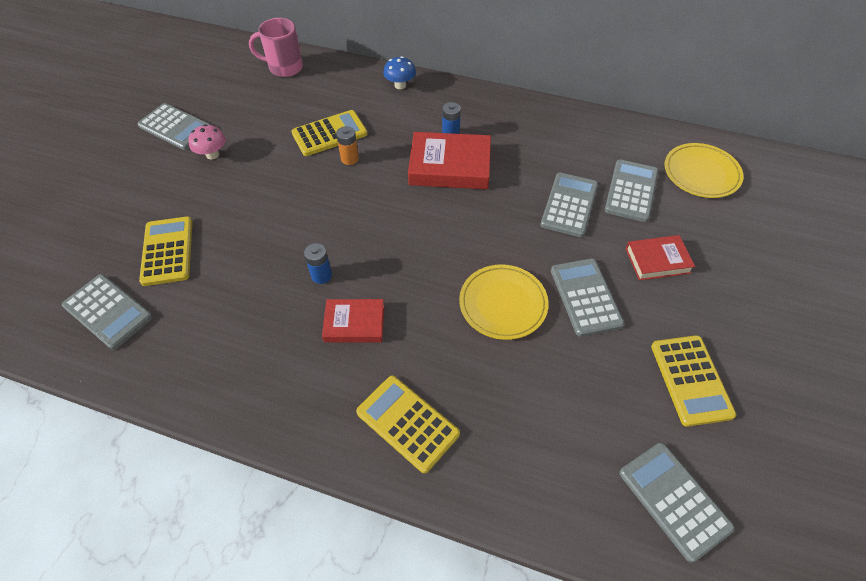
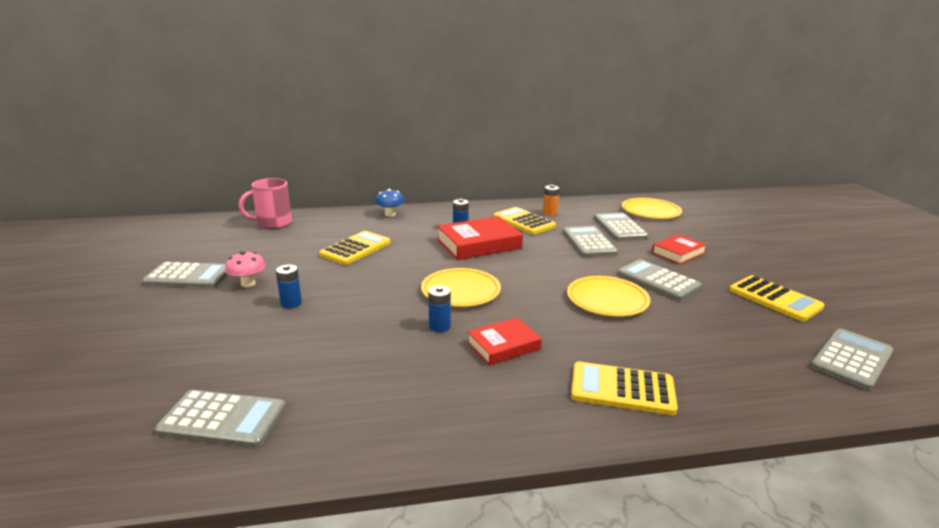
camera: 30 degrees left, 30 degrees down
yellow calculator [139,216,193,286] -> yellow calculator moved to [493,207,556,235]
orange battery [336,126,359,165] -> orange battery moved to [543,185,559,216]
grey calculator [619,443,735,563] -> grey calculator turned 105 degrees clockwise [810,328,893,390]
none -> blue battery [276,264,302,308]
none -> yellow plate [421,268,501,307]

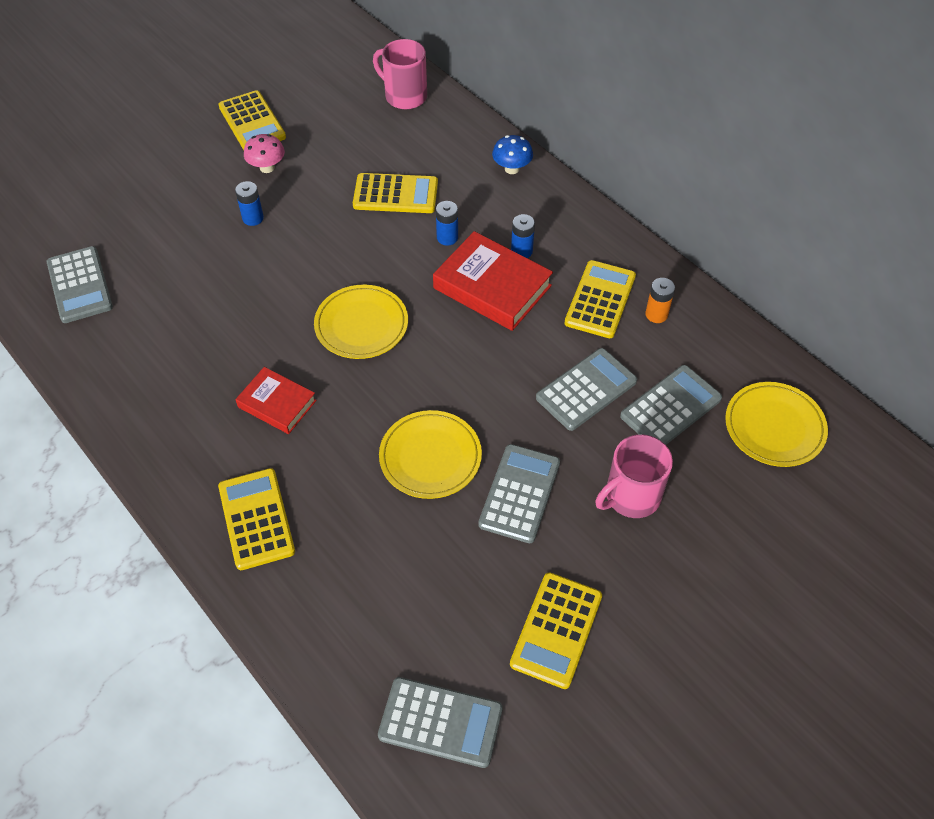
camera: 60 degrees right, 30 degrees up
grey calculator [142,262,228,288] -> yellow calculator [218,90,286,150]
blue battery [428,285,451,332] -> blue battery moved to [436,201,458,246]
red book [652,234,707,264] -> pink mug [595,434,673,518]

